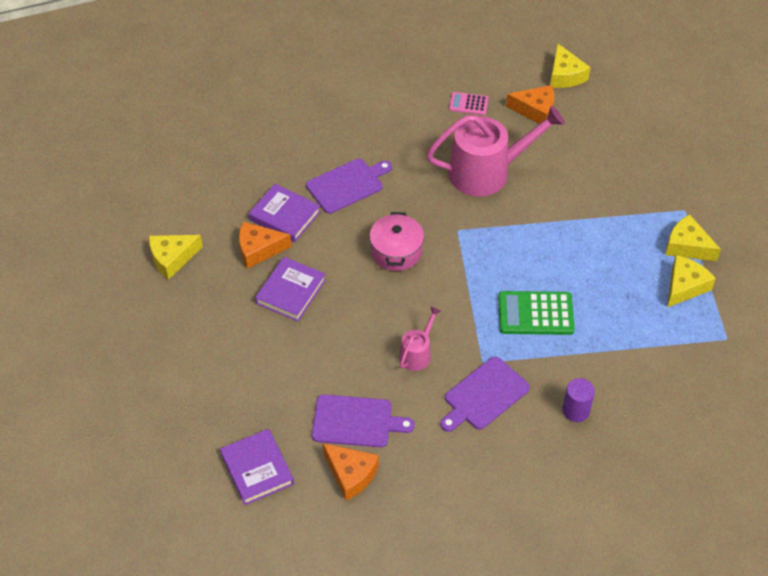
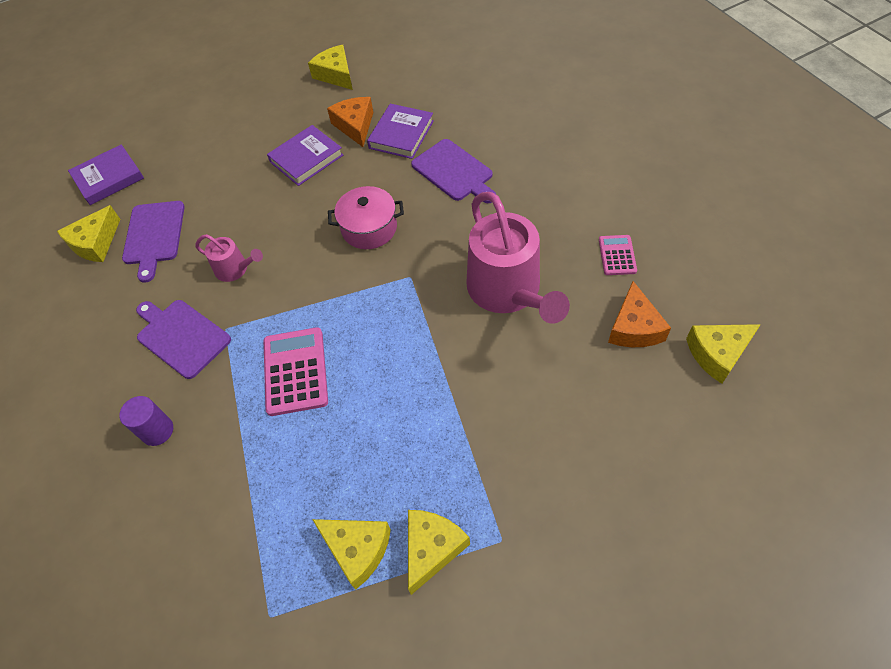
camera: 85 degrees right, 5 degrees up
purple book [255,257,326,321] -> purple book turned 60 degrees counterclockwise [267,125,343,186]
orange cheese [323,443,379,500] -> yellow cheese [57,205,120,262]
green calculator [498,291,575,335] -> pink calculator [264,327,328,416]

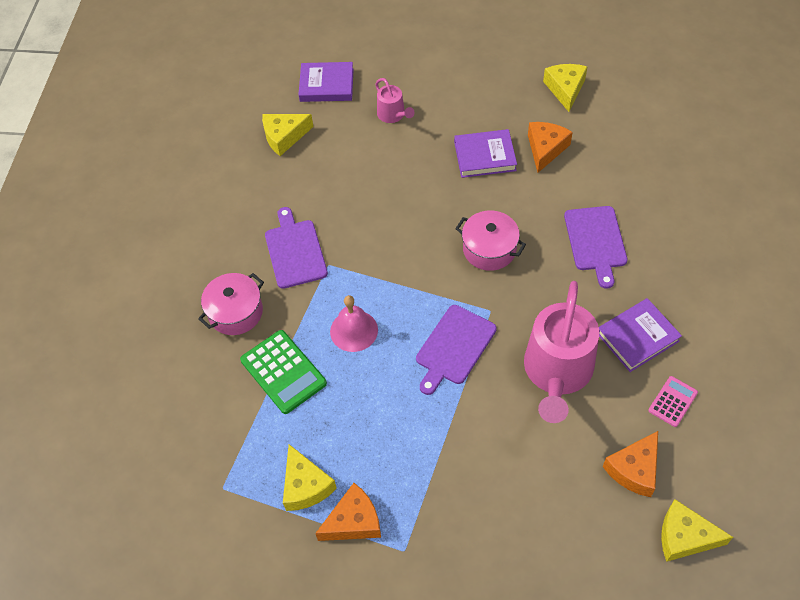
camera: 35 degrees right, 0 degrees up
purple cylinder [119,396,173,446] -> pink pot [198,273,264,335]
purple cutting board [122,201,185,283] -> purple cutting board moved to [416,305,497,395]
pink watering can [195,234,263,282] -> pink watering can moved to [375,78,415,123]
pink calculator [264,327,328,416] -> pink bell [330,295,378,352]
purple book [367,103,434,159] -> purple book moved to [599,298,682,372]
yellow cheese [408,510,470,595] -> orange cheese [315,483,381,541]
none -> green calculator [240,330,327,414]

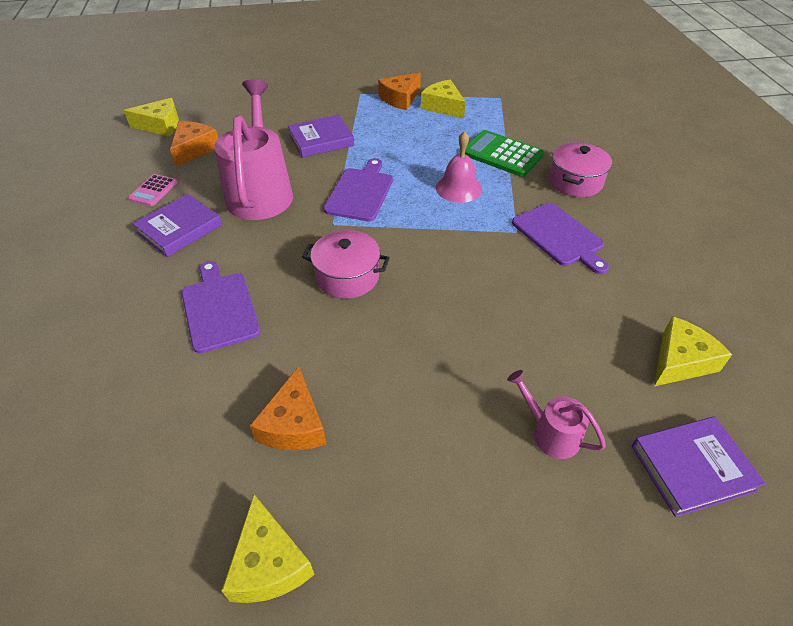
camera: 160 degrees right, 10 degrees down
purple book [454,129,517,178] -> purple book moved to [288,115,354,158]

